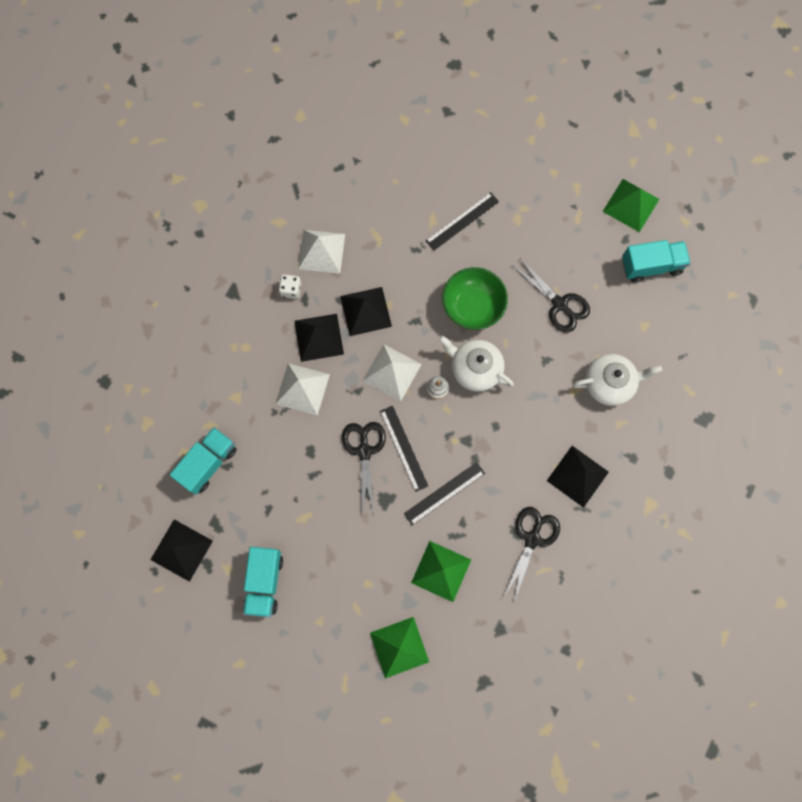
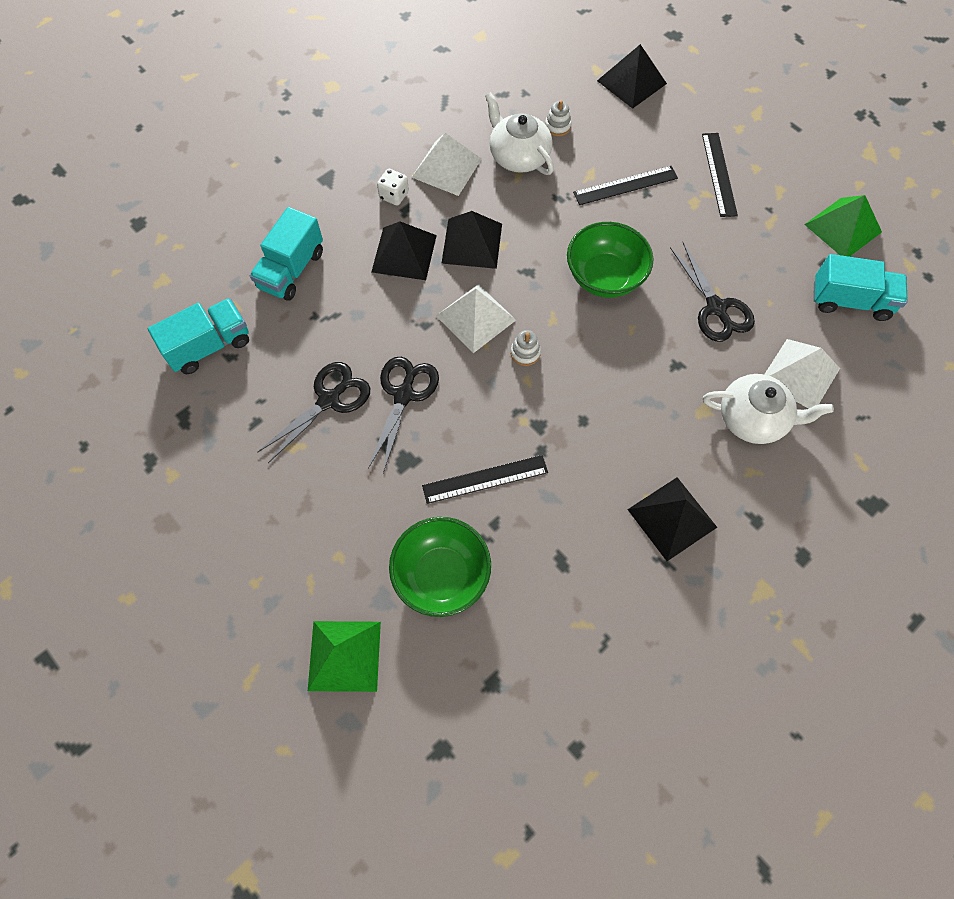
camera: 20 degrees right, 10 degrees down
black pyramid [150,519,213,582] -> black pyramid moved to [597,44,667,109]
turquoise truck [243,547,283,618] -> turquoise truck moved to [250,207,323,301]
white pyramid [275,363,330,416] -> white pyramid moved to [764,339,840,409]
black ruler [380,406,428,492] -> black ruler moved to [702,133,738,217]
green pyramid [411,541,471,602] -> green bowl [389,517,491,617]
white teapot [439,336,514,392] -> white teapot moved to [485,92,554,175]
black scissors [503,507,560,602] -> black scissors moved to [257,362,370,463]
none -> white stacking toy [545,100,572,136]

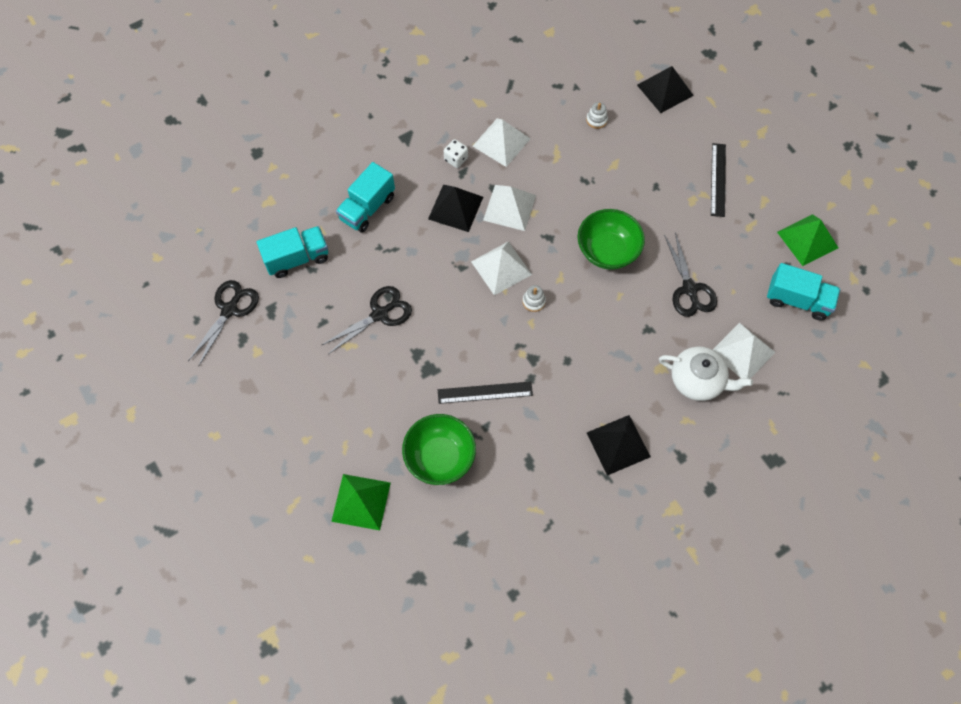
camera: 10 degrees right, 0 degrees up
black scissors [368,357,439,473] -> black scissors moved to [188,280,259,367]
black pyramid [441,211,502,269] -> white pyramid [483,185,536,231]
white teapot [485,92,554,175] -> none
black ruler [573,166,678,205] -> none

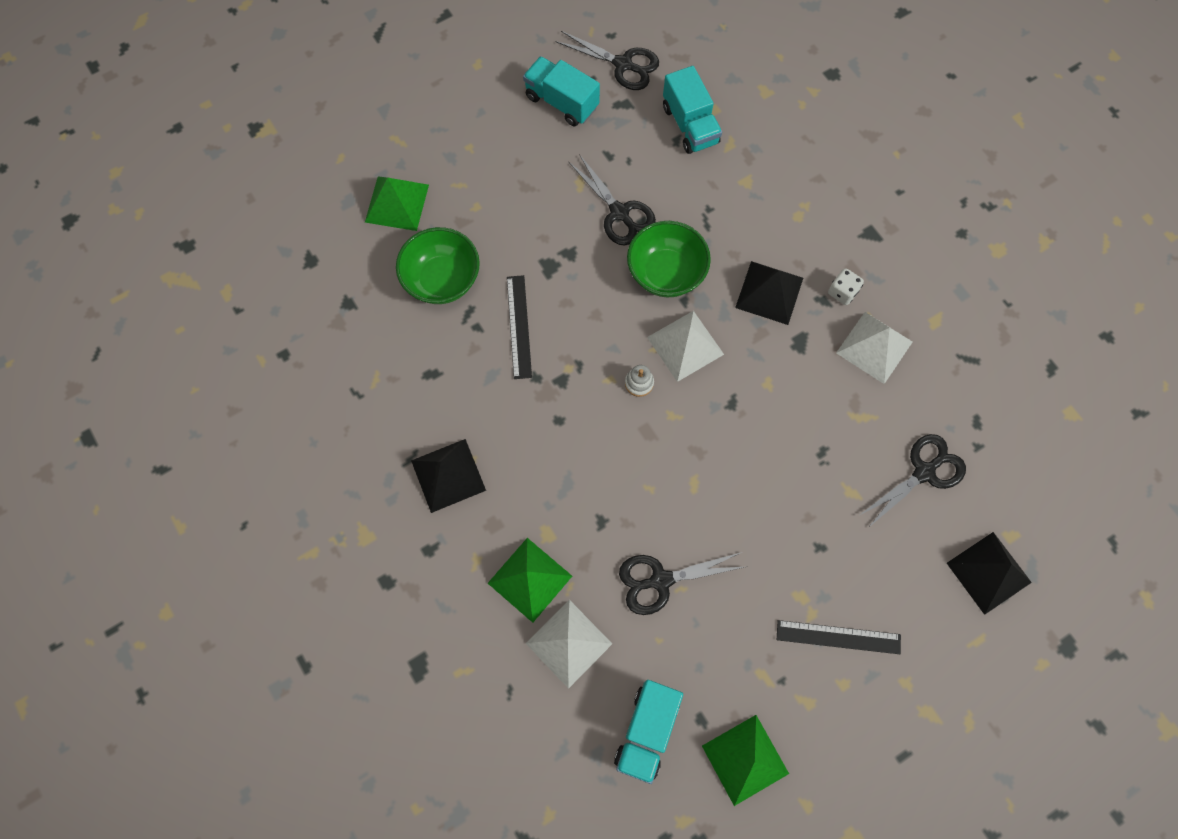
camera: 90 degrees right, 5 degrees up
turquoise truck [336,162,395,233] -> turquoise truck moved to [523,56,600,126]
white pyramid [483,185,536,231] -> none
green bowl [578,209,645,270] -> green bowl moved to [627,221,711,297]
white stacking toy [586,102,608,129] -> black scissors [860,434,966,528]
white teapot [659,347,753,401] -> green pyramid [488,538,572,623]

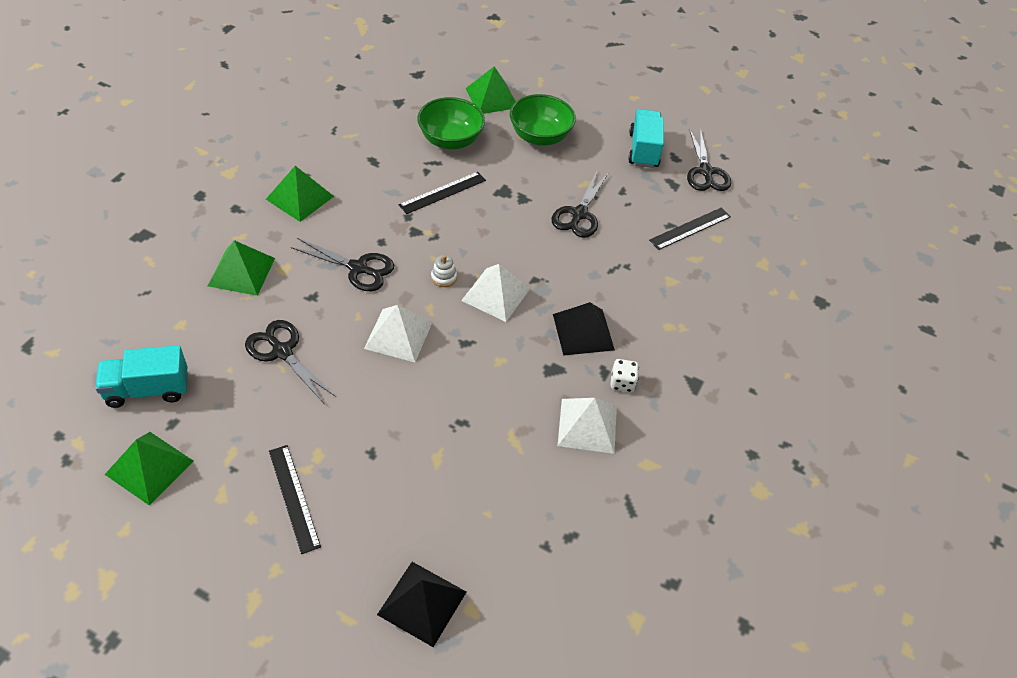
camera: 55 degrees right, 20 degrees down
black pyramid [411,439,486,513] -> green pyramid [266,166,334,222]
white pyramid [526,600,612,689] -> white pyramid moved to [364,305,432,362]
green bowl [627,221,711,297] -> green bowl moved to [510,94,576,146]
turquoise truck [663,66,722,154] -> black ruler [649,207,731,250]
black scissors [860,434,966,528] -> black scissors moved to [291,238,394,291]

